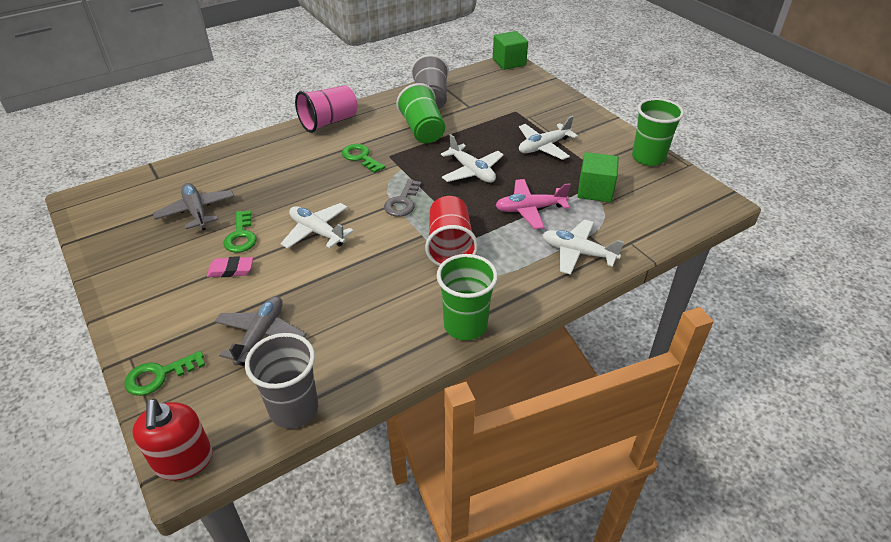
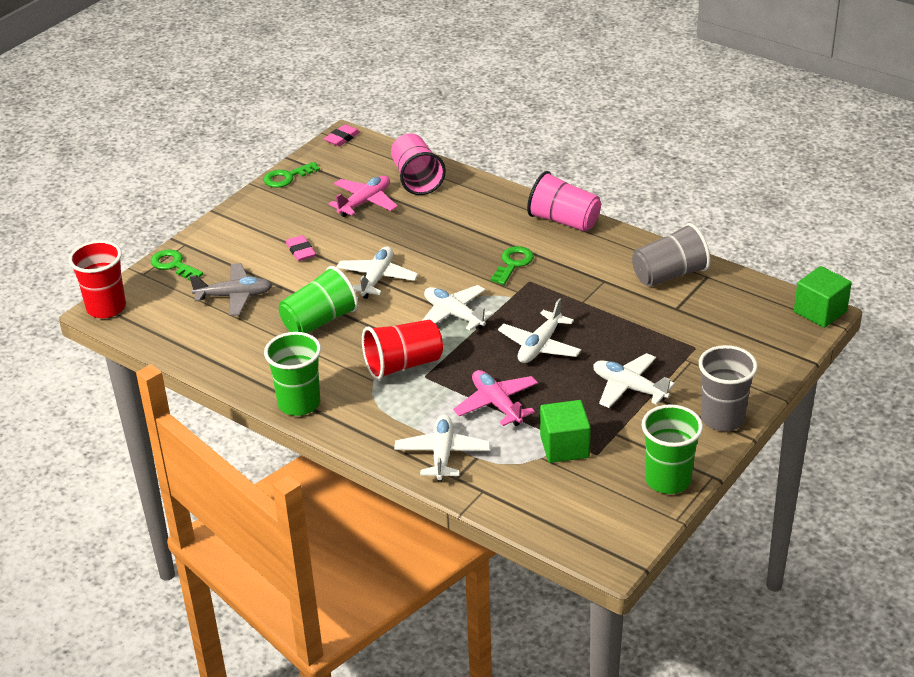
camera: 70 degrees right, 5 degrees down
red soap dispenser [132,399,213,480] -> red cup [69,240,126,318]
grey plane [153,183,235,230] -> pink plane [329,176,398,217]
green key [224,210,257,253] -> green key moved to [263,162,320,188]
grey cup [245,333,318,429] -> grey cup moved to [699,345,758,431]
grey key [384,179,421,217] -> white plane [422,285,494,331]
green cup [396,83,445,143] -> green cup moved to [279,266,358,334]
none -> pink eraser [324,124,360,146]
none -> pink cup [391,133,446,195]

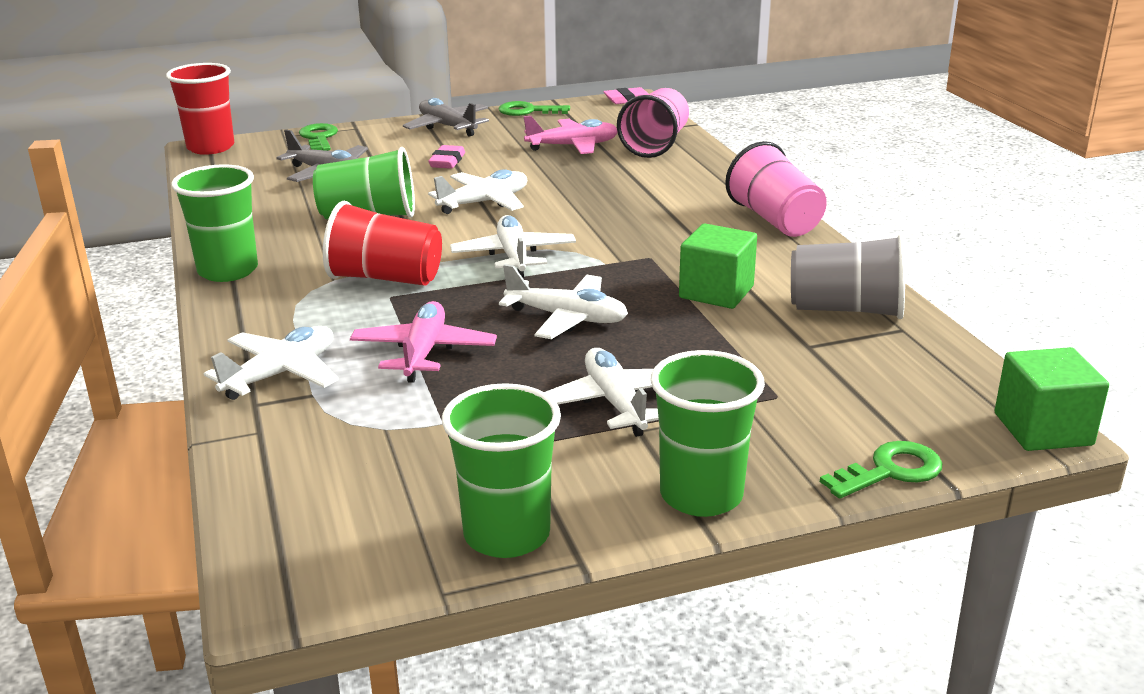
camera: 35 degrees right, 10 degrees down
green key [491,246,534,285] -> green key moved to [820,441,942,499]
white plane [498,298,581,363] -> white plane turned 135 degrees counterclockwise [499,264,628,339]
green cube [540,400,591,463] -> green cube moved to [679,223,757,309]
grey cup [699,345,758,431] -> green cup [651,350,765,517]
none -> grey plane [403,98,489,137]

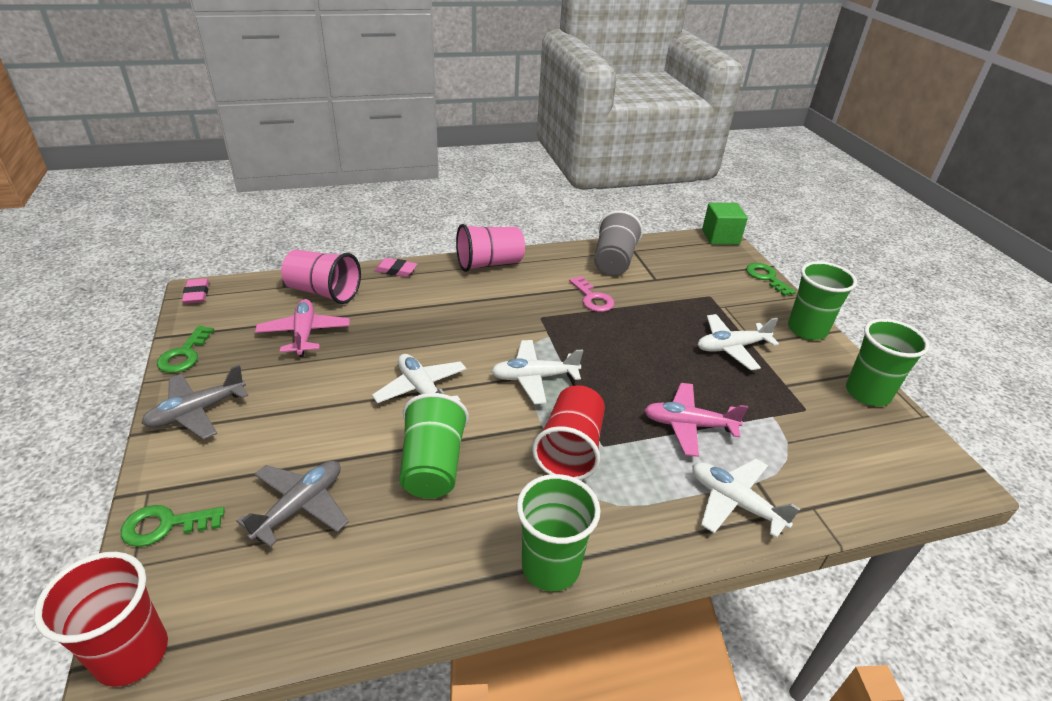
camera: 90 degrees left, 10 degrees up
pink eraser [428,145,465,169] -> pink eraser moved to [374,258,417,277]
white plane [499,264,628,339] -> none
green cube [679,223,757,309] -> pink key [569,276,614,312]

